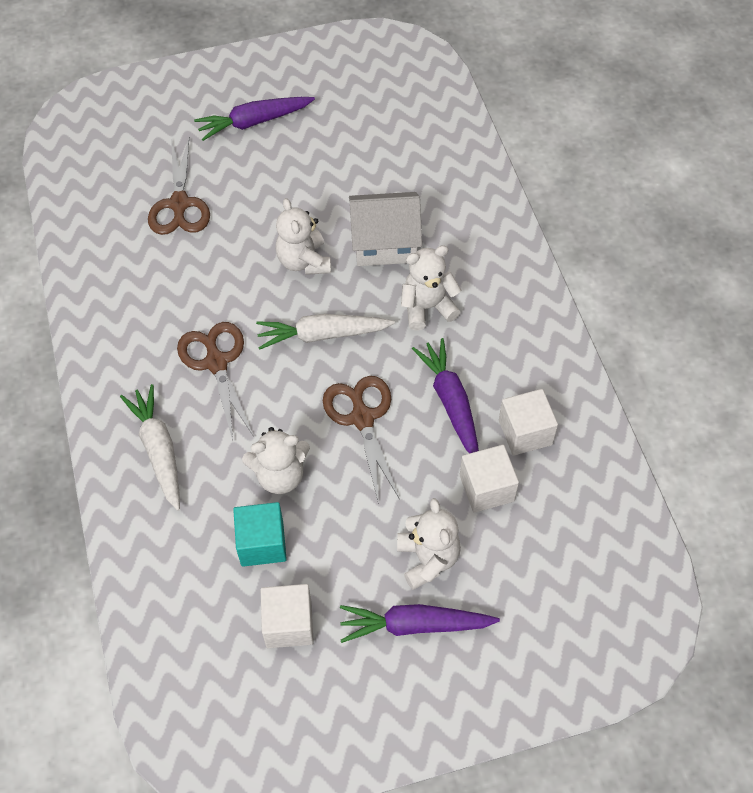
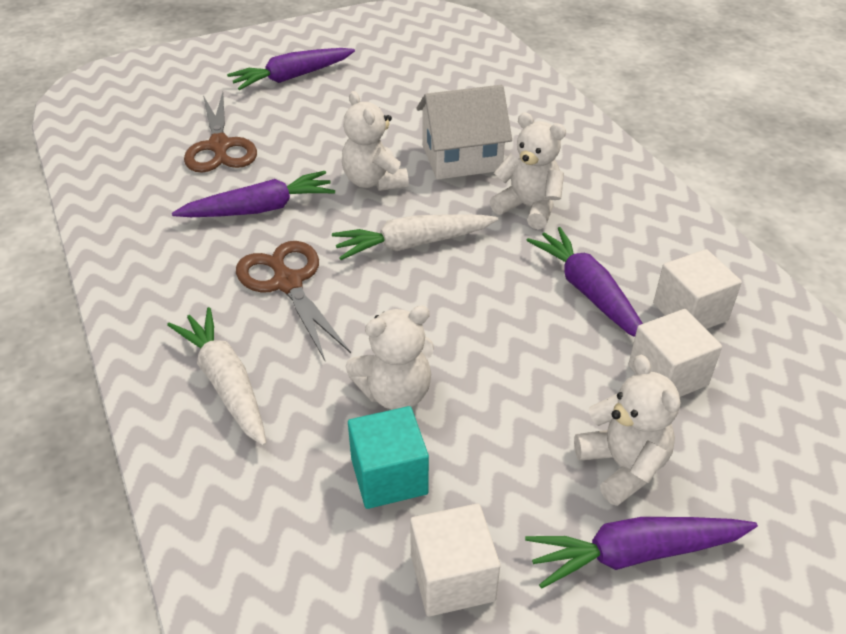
camera: 10 degrees left, 15 degrees down
brown scissors [323,376,400,504] -> none
white teddy bear [401,245,461,331] -> white teddy bear turned 60 degrees clockwise [490,113,566,230]
none -> purple carrot [172,171,335,217]

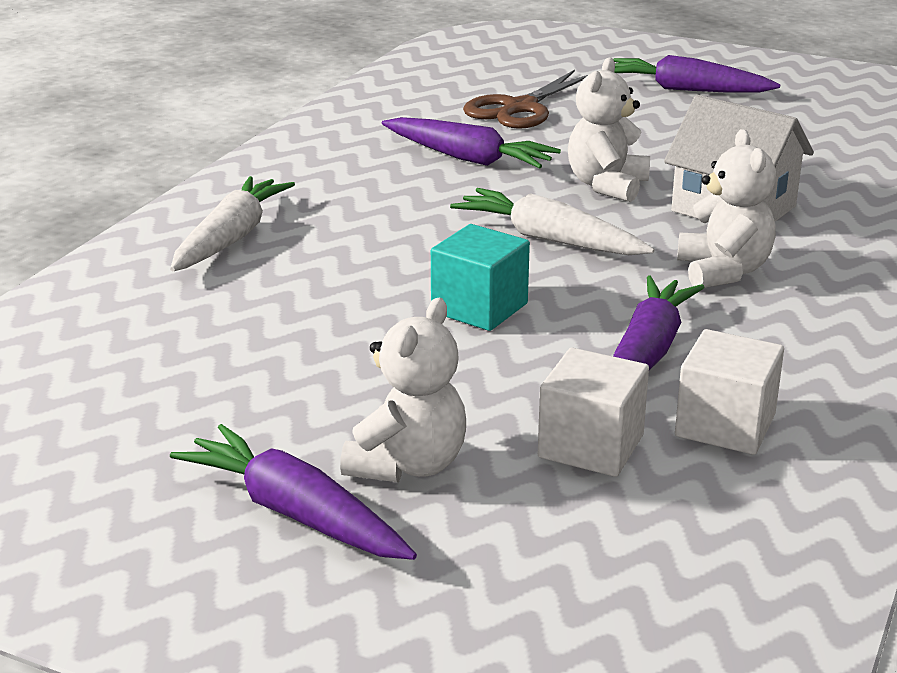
camera: 50 degrees right, 15 degrees down
brown scissors [236,241,351,361] -> none
white teddy bear [346,305,434,410] -> none
turquoise cube [348,406,429,509] -> turquoise cube moved to [431,224,530,331]
white cube [410,504,500,617] -> none

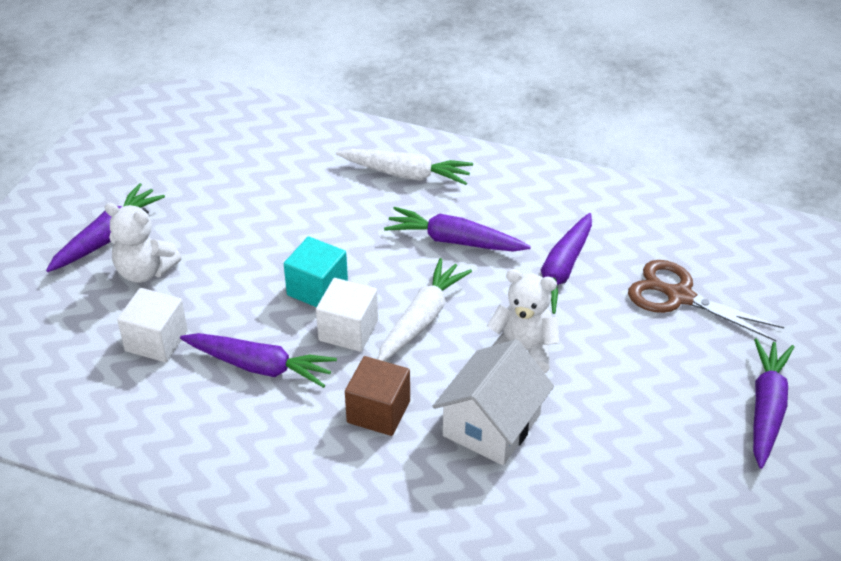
camera: 85 degrees right, 15 degrees up
white cube [675,329,784,455] -> white cube moved to [316,278,378,352]
white teddy bear [677,129,776,288] -> brown cube [345,356,410,436]
none -> purple carrot [384,207,531,251]

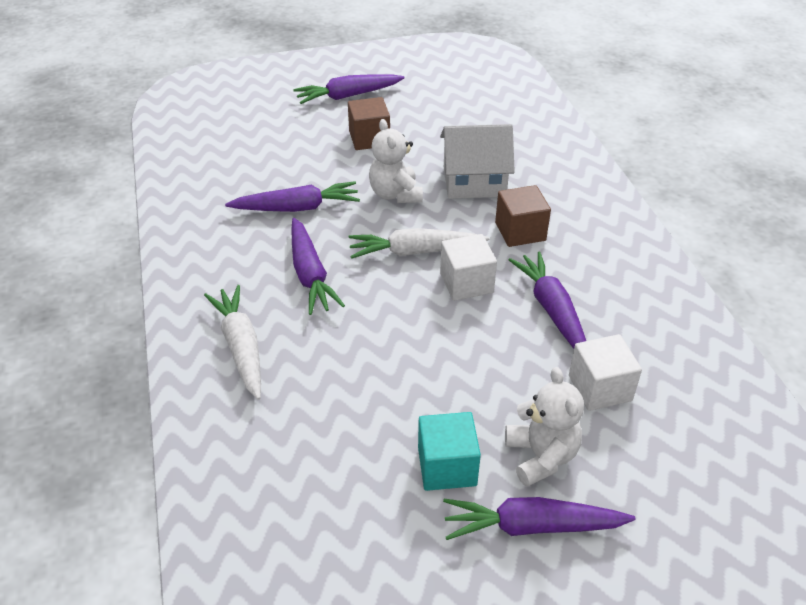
camera: 125 degrees left, 0 degrees up
turquoise cube [284,236,348,307] -> turquoise cube moved to [418,412,481,491]
brown scissors [628,260,784,341] -> none
none -> brown cube [348,97,390,150]

